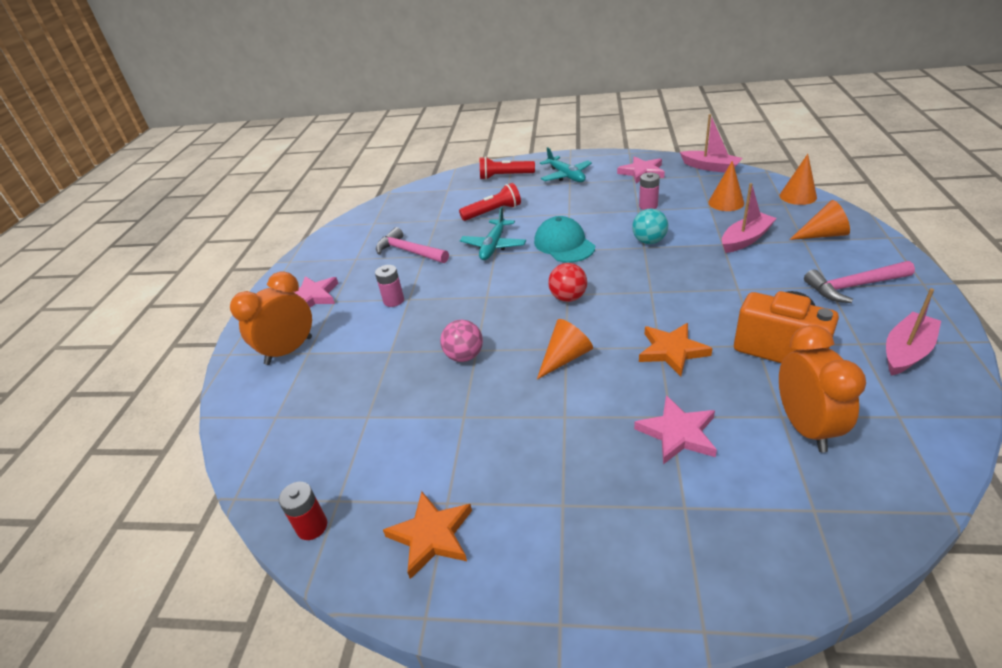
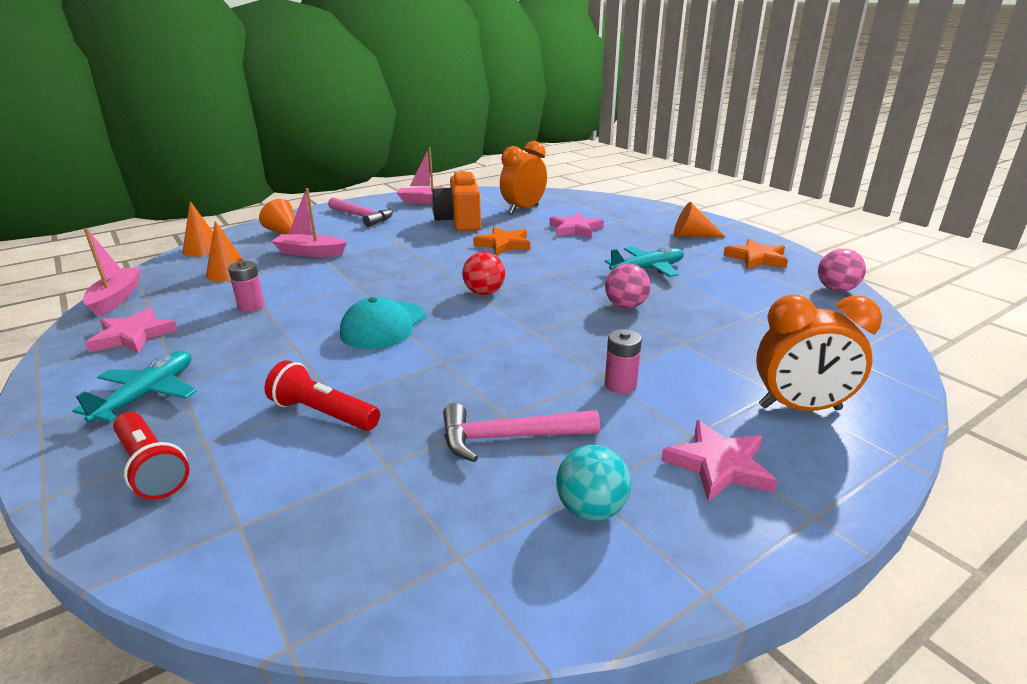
camera: 135 degrees left, 10 degrees down
red battery [279,482,327,540] -> pink ball [818,249,866,292]
pink hammer [376,227,449,263] -> pink hammer turned 90 degrees clockwise [443,403,600,462]
turquoise plane [460,207,526,260] -> turquoise plane moved to [604,247,684,277]
orange cone [537,319,593,379] -> orange cone moved to [674,202,726,238]
turquoise ball [632,209,668,244] -> turquoise ball moved to [556,445,631,521]

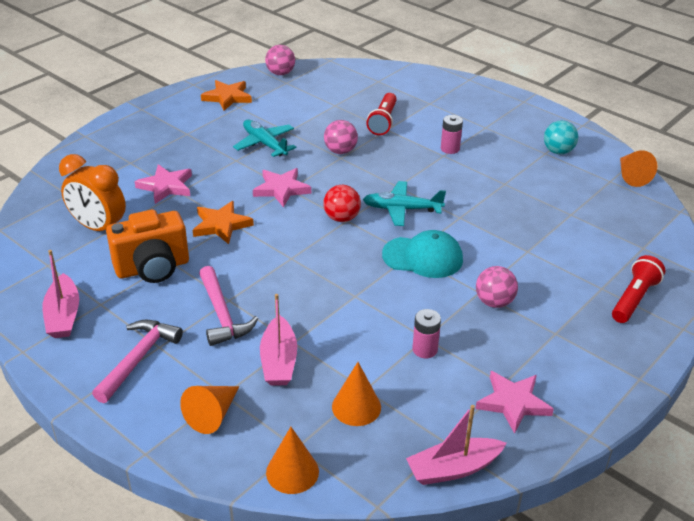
camera: 105 degrees left, 10 degrees up
turquoise plane [72,351,197,422] -> turquoise plane moved to [363,181,446,226]
red flashlight [265,360,380,431] -> red flashlight moved to [366,93,397,135]
pink hammer [443,403,600,462] -> pink hammer moved to [199,266,258,346]
pink star [661,420,777,502] -> pink star moved to [253,168,311,208]
orange cone [674,202,726,238] -> orange cone moved to [620,150,657,187]
orange clock [756,295,882,411] -> none
none -> pink ball [476,266,518,308]

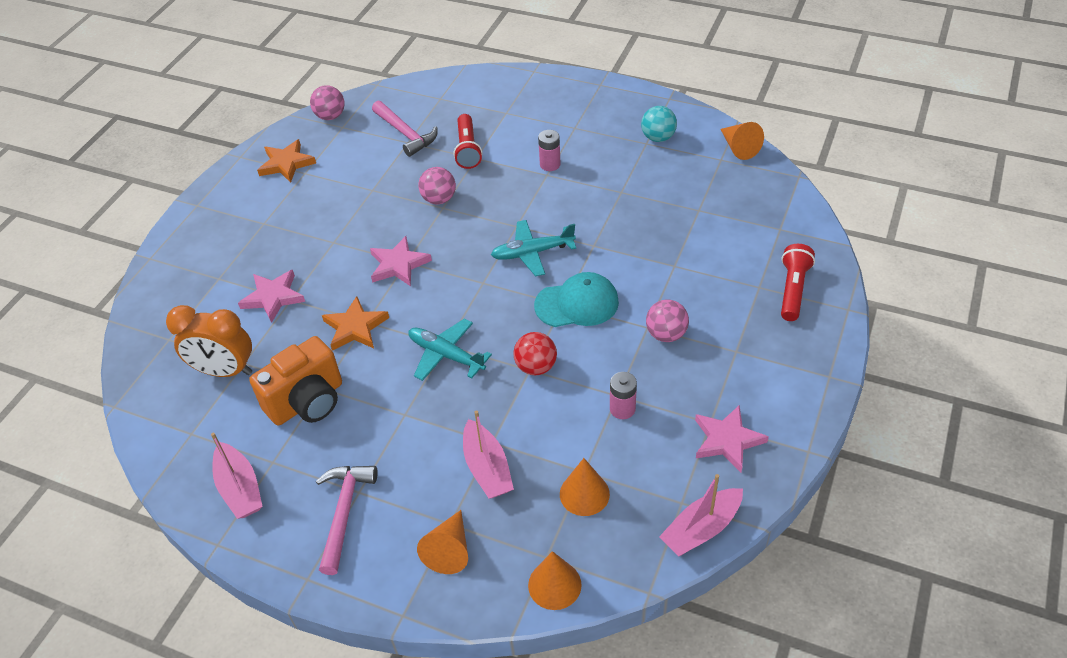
camera: 15 degrees left, 10 degrees up
pink hammer [199,266,258,346] -> pink hammer moved to [372,101,437,157]
turquoise plane [233,119,296,157] -> turquoise plane moved to [408,318,492,381]
red ball [323,185,361,222] -> red ball moved to [513,332,557,375]

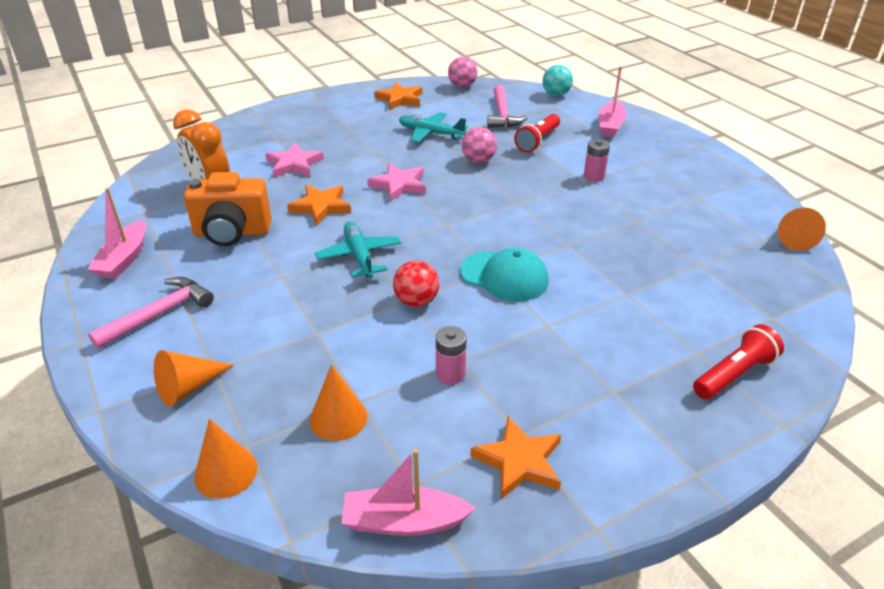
camera: 35 degrees right, 10 degrees down
pink boat [463,411,514,499] -> pink boat moved to [599,66,627,137]
turquoise plane [491,220,576,276] -> turquoise plane moved to [399,112,468,143]
turquoise ball [641,106,677,142] -> turquoise ball moved to [542,65,573,96]
pink ball [646,300,689,342] -> none
pink star [695,405,769,472] -> orange star [470,416,561,499]

